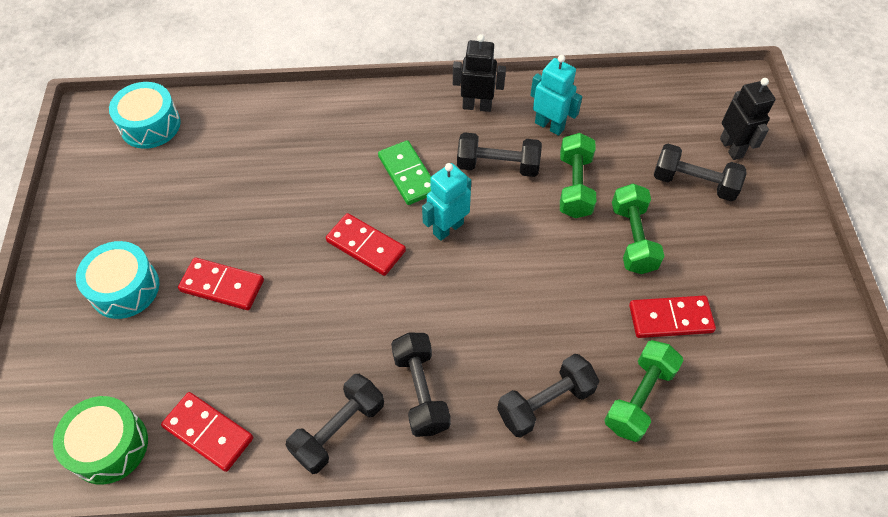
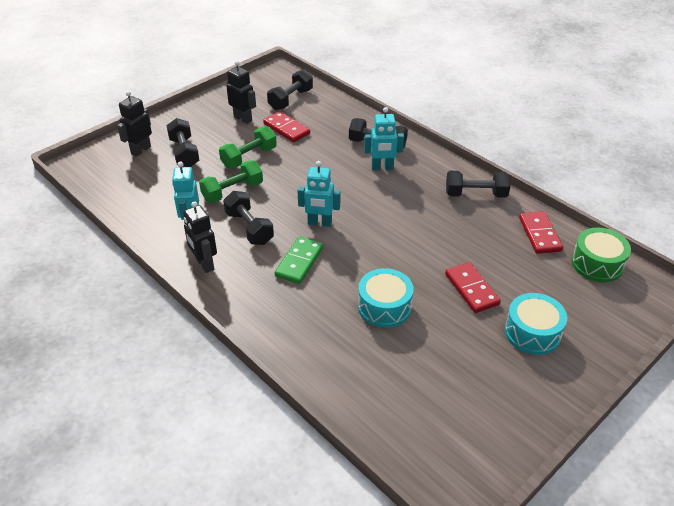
camera: 130 degrees left, 15 degrees down
turquoise drum [109,82,181,149] -> turquoise drum moved to [358,268,414,328]
red domino [326,213,406,276] -> none
black dumbbell [391,332,451,437] -> black dumbbell moved to [267,70,313,110]
green dumbbell [604,340,684,442] -> none
none -> black robot [226,61,256,124]
none -> turquoise robot [364,107,404,170]

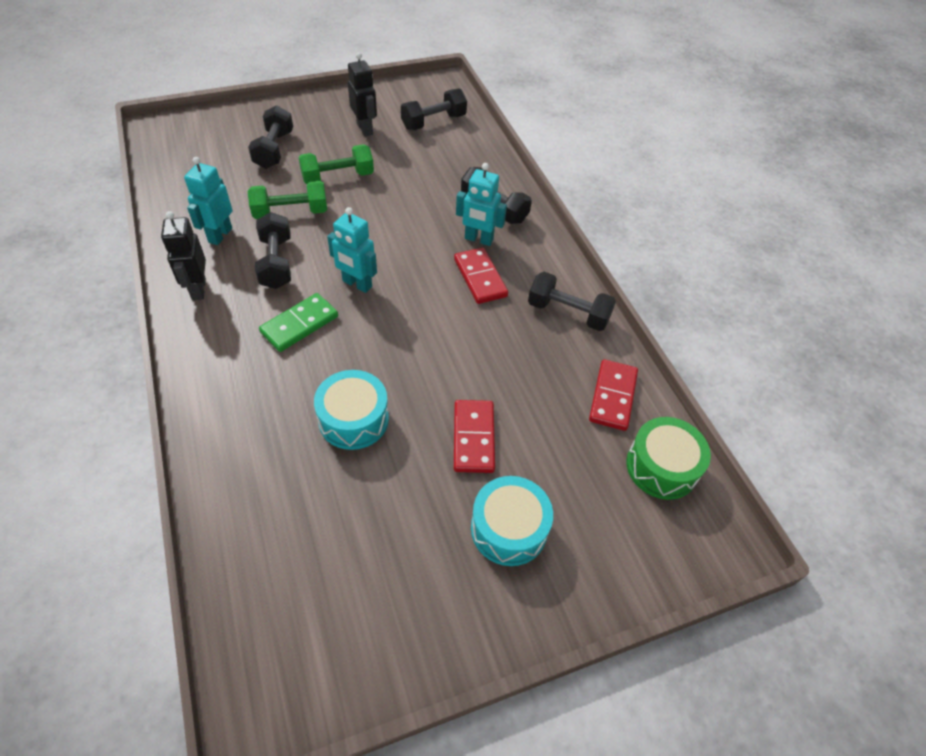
camera: 20 degrees right, 10 degrees up
black robot [117,91,152,157] -> none
red domino [263,111,310,142] -> red domino moved to [454,247,508,304]

